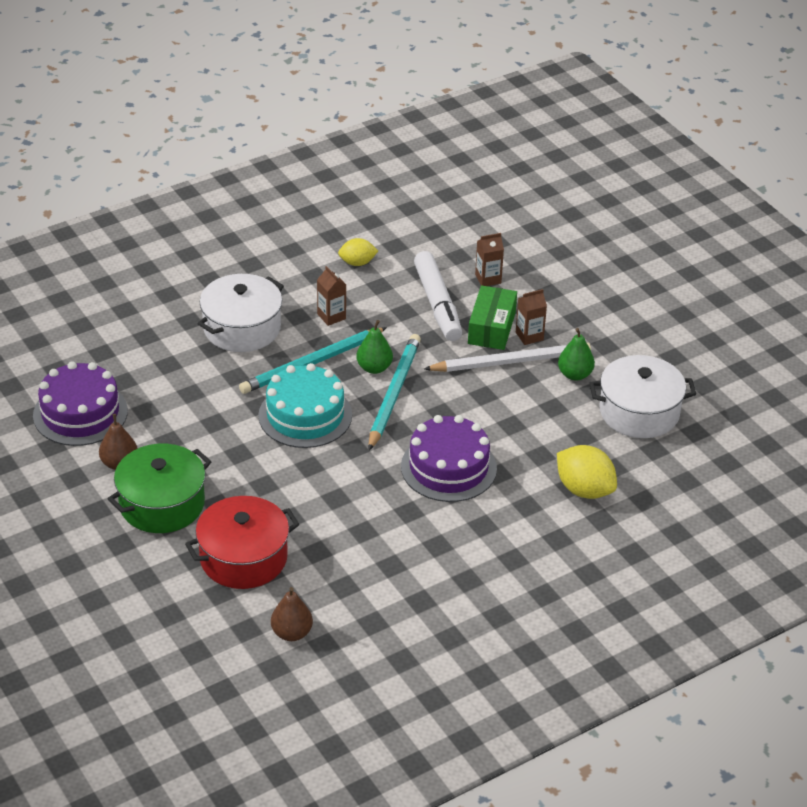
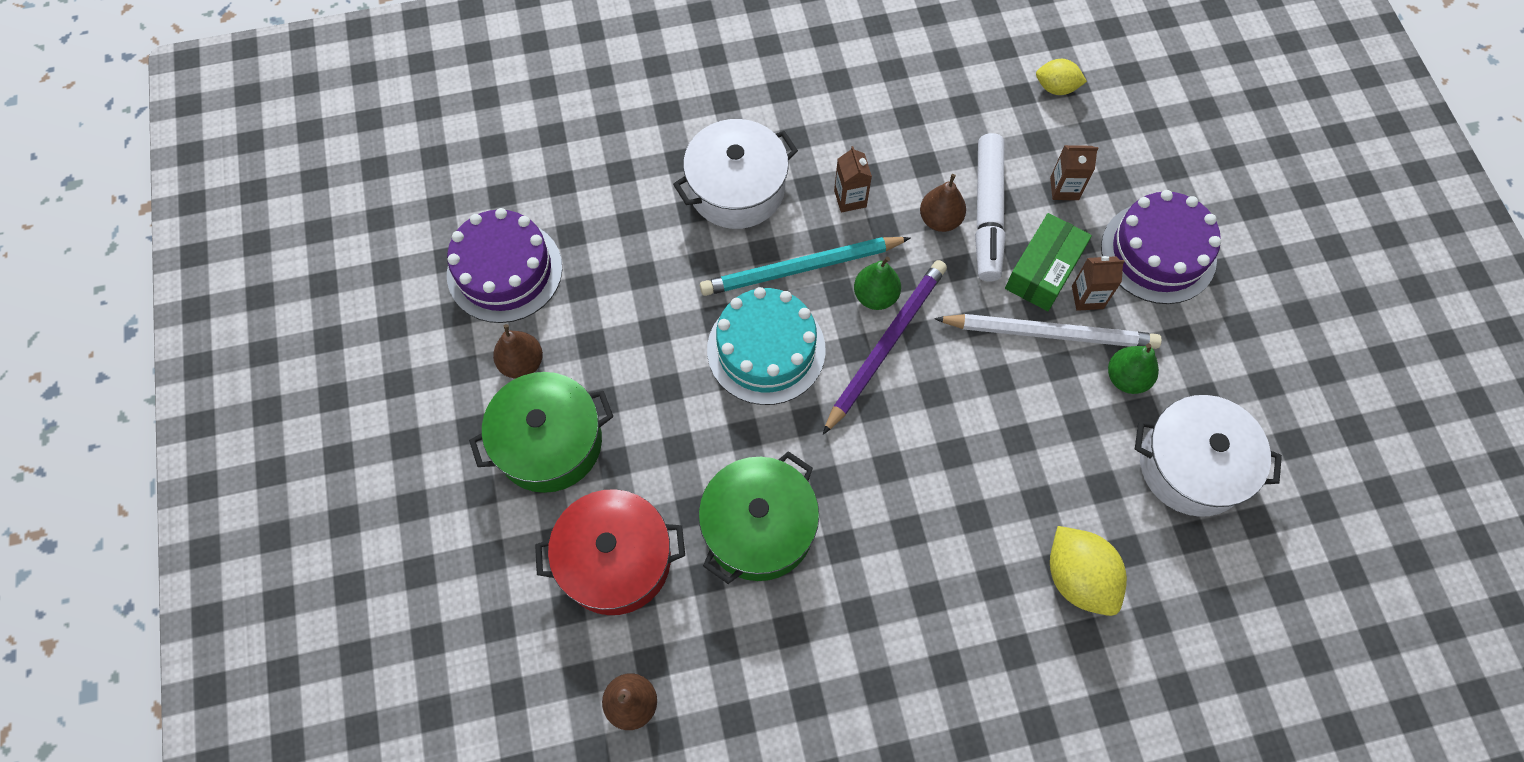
camera: 20 degrees right, 25 degrees up
yellow lemon [338,238,378,266] -> yellow lemon moved to [1036,59,1087,95]
turquoise pencil [368,334,421,451] -> purple pencil [823,260,947,435]
purple cake [401,415,497,502] -> purple cake moved to [1101,190,1221,304]
none -> green pot [699,451,819,584]
none -> brown pear [920,174,966,232]

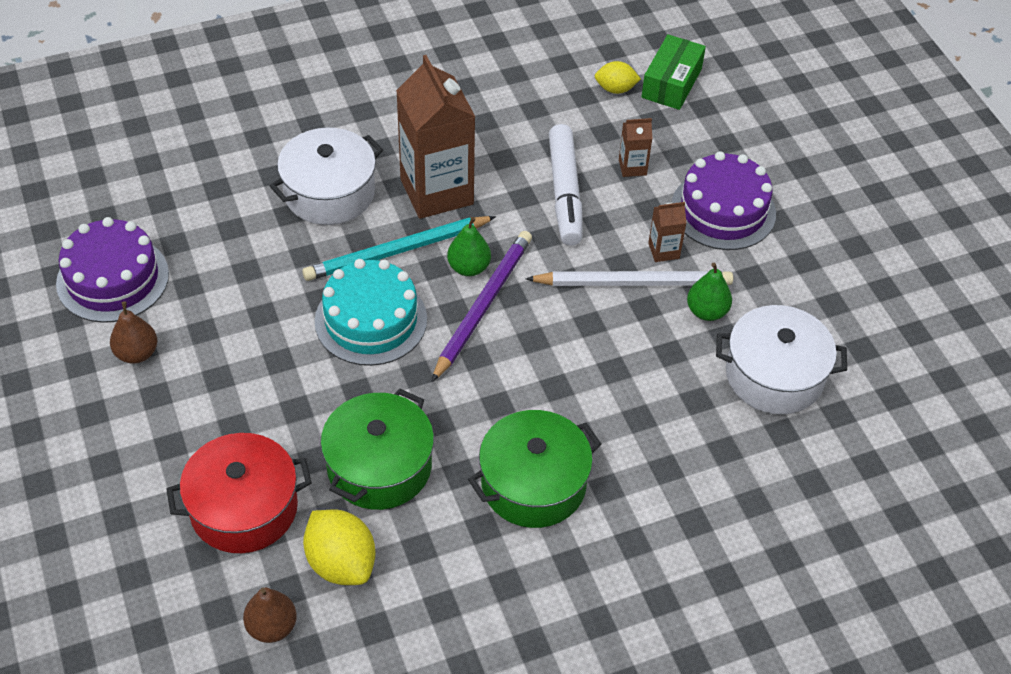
camera: 10 degrees left, 15 degrees down
green pot [469,372,613,493] -> green pot moved to [468,410,601,528]
brown carton [834,146,872,213] -> brown carton [396,55,475,219], size x2.31
brown pear [920,174,966,232] -> none
green box [1005,213,1092,311] -> green box moved to [641,34,706,110]
yellow lemon [1050,526,1127,616] -> yellow lemon moved to [303,510,375,585]

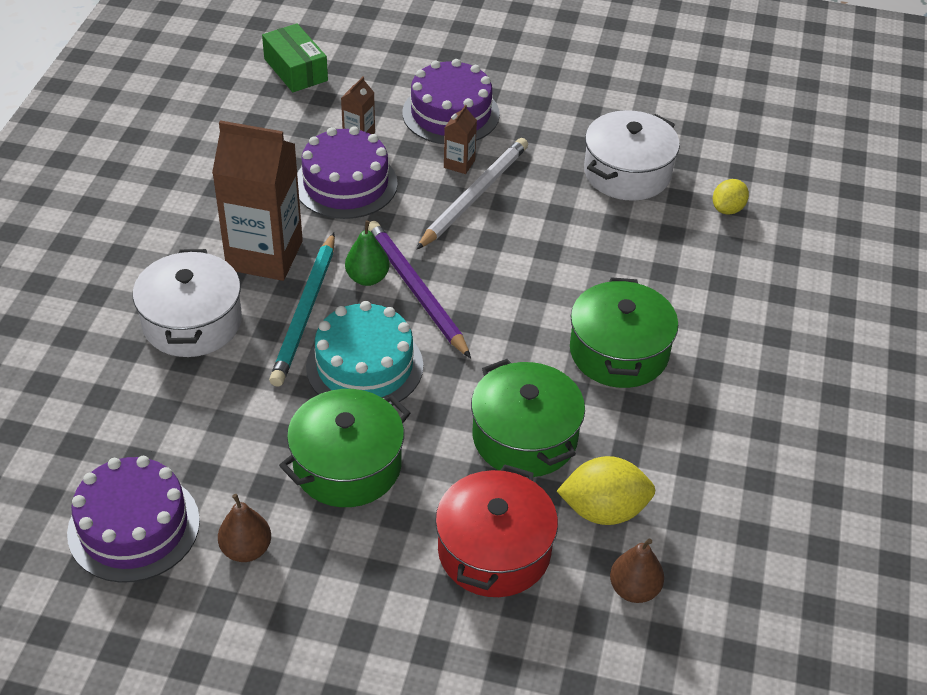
camera: 55 degrees left, 5 degrees down
white marker [549,124,582,246] -> purple cake [297,126,398,219]
yellow lemon [595,61,641,94] -> yellow lemon moved to [713,179,749,215]
green pear [687,263,732,321] -> none
none -> green pot [279,389,410,507]

